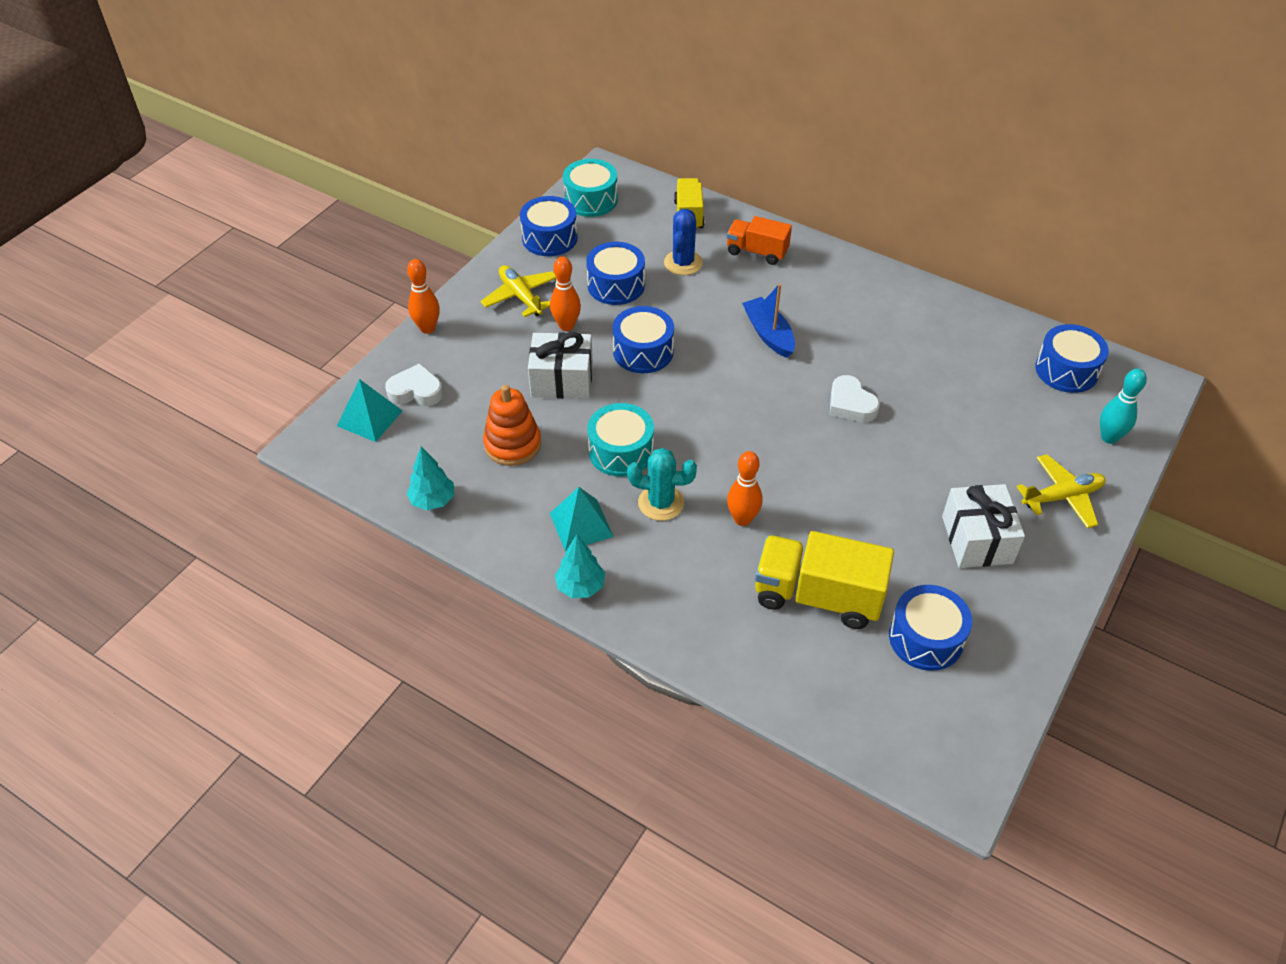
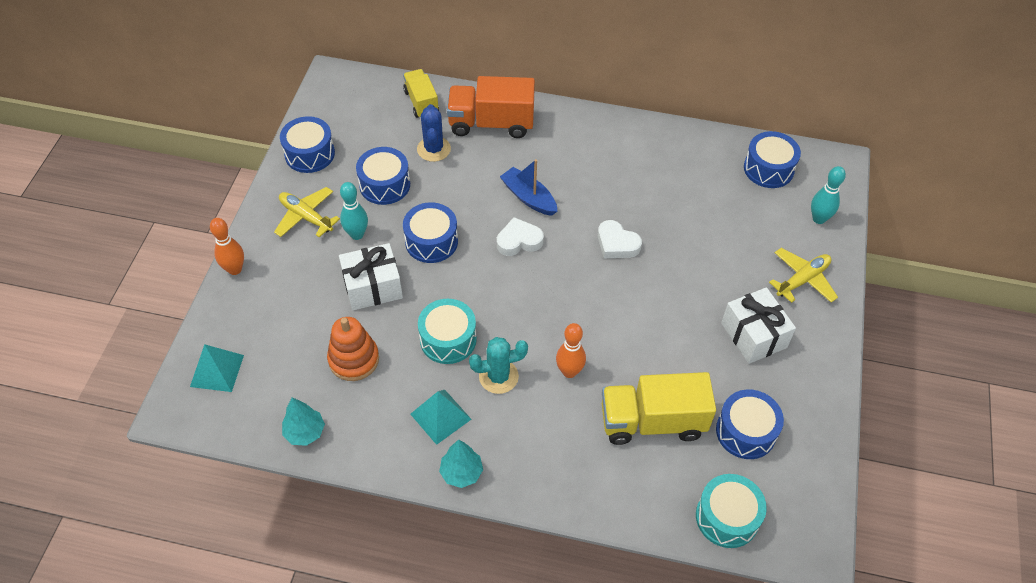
camera: 20 degrees left, 5 degrees up
white heart [385,363,443,406] -> white heart moved to [497,217,544,256]
orange bowling pin [550,257,581,331] -> turquoise bowling pin [340,182,368,240]
turquoise drum [563,159,618,217] -> turquoise drum moved to [696,474,767,548]
orange truck [726,216,792,265] -> orange truck [447,76,535,138], size x1.63

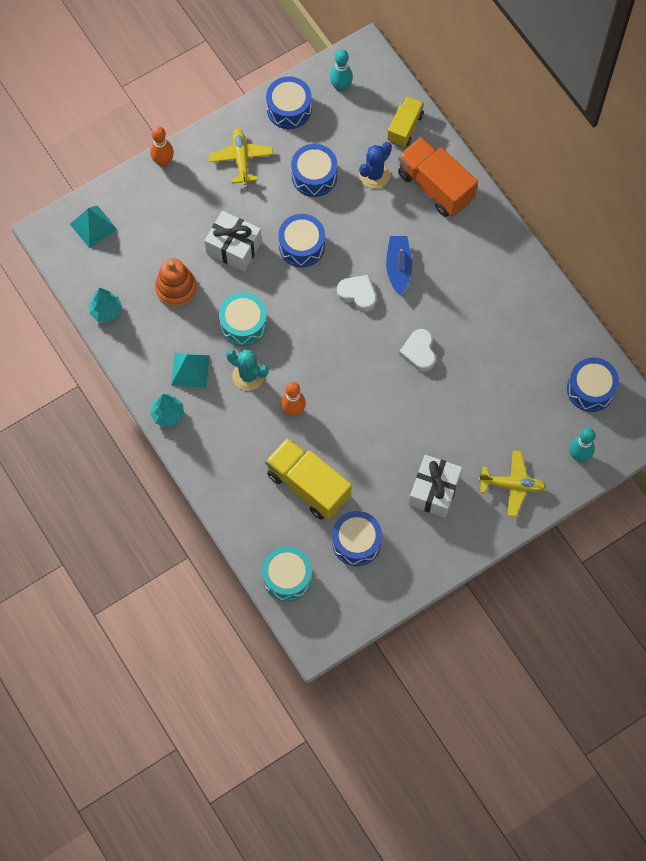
camera: 45 degrees right, 15 degrees up
turquoise bowling pin [340,182,368,240] -> turquoise bowling pin moved to [330,49,353,92]

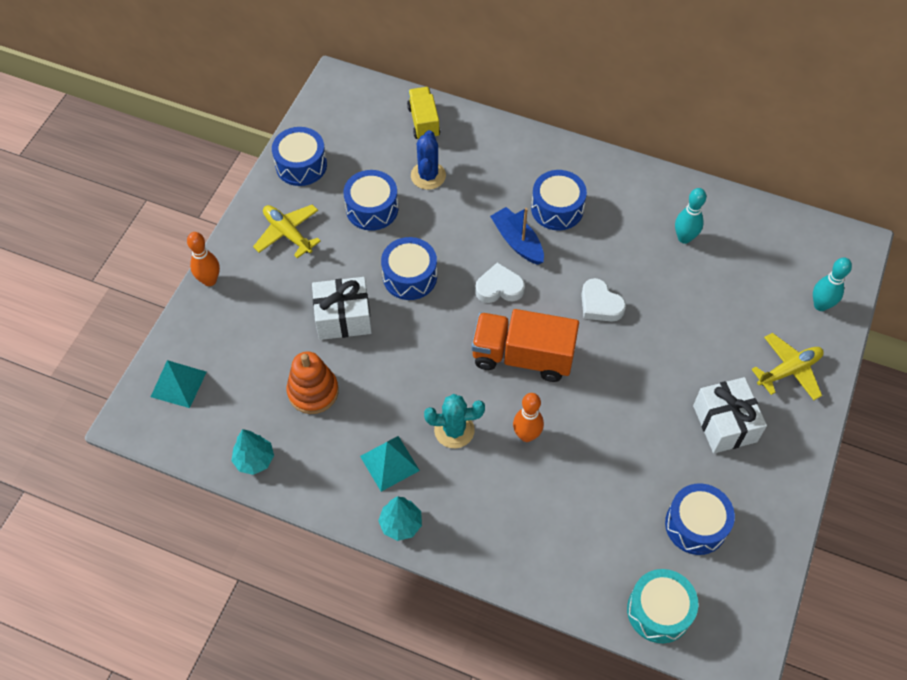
camera: 35 degrees left, 10 degrees down
turquoise drum [219,292,267,346] -> none
yellow truck [265,437,352,520] -> none
turquoise bowling pin [330,49,353,92] -> turquoise bowling pin moved to [675,188,706,244]
orange truck [398,137,478,217] -> orange truck moved to [471,309,579,382]
blue drum [567,357,619,412] -> blue drum moved to [531,170,587,230]

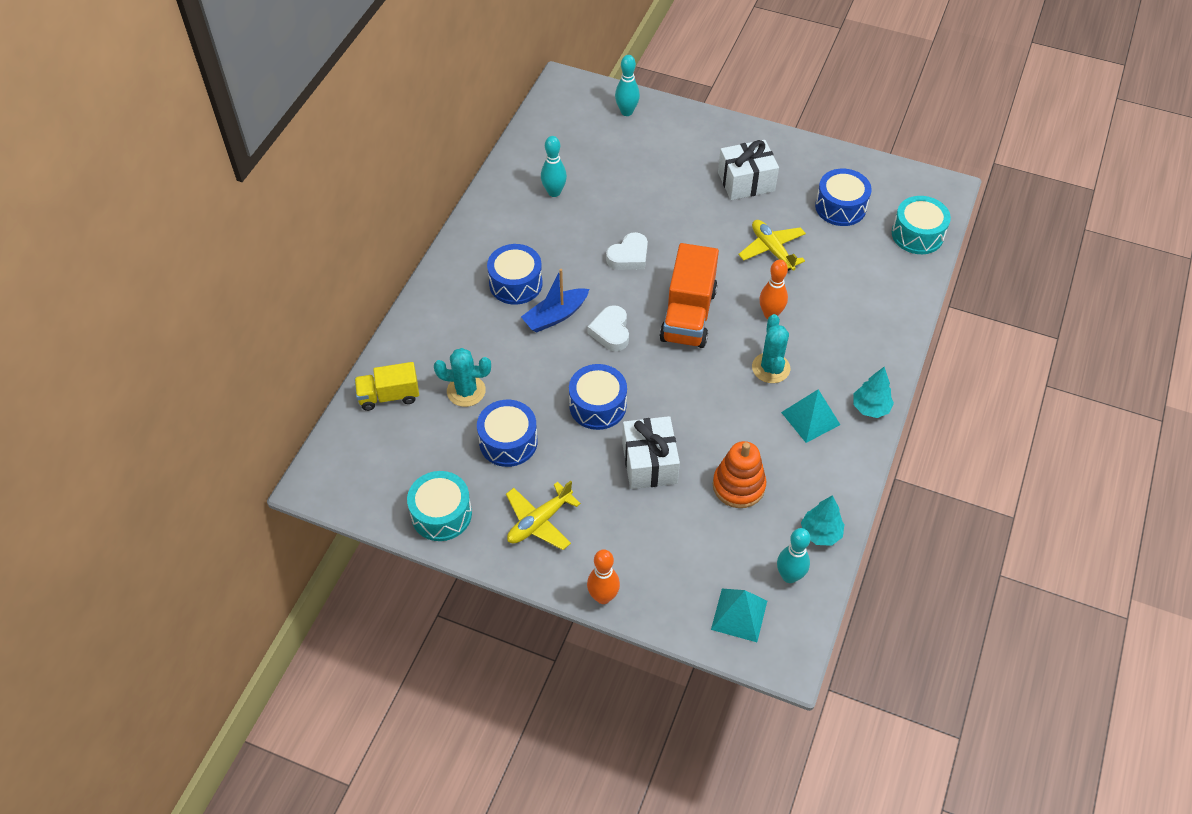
camera: 90 degrees left, 5 degrees down
blue drum [272,127,327,186] -> turquoise drum [407,471,472,541]
blue cactus [411,130,446,190] -> turquoise cactus [434,348,491,407]
yellow plane [751,333,824,400] -> yellow plane moved to [738,220,806,271]
none -> turquoise bowling pin [777,528,811,583]

